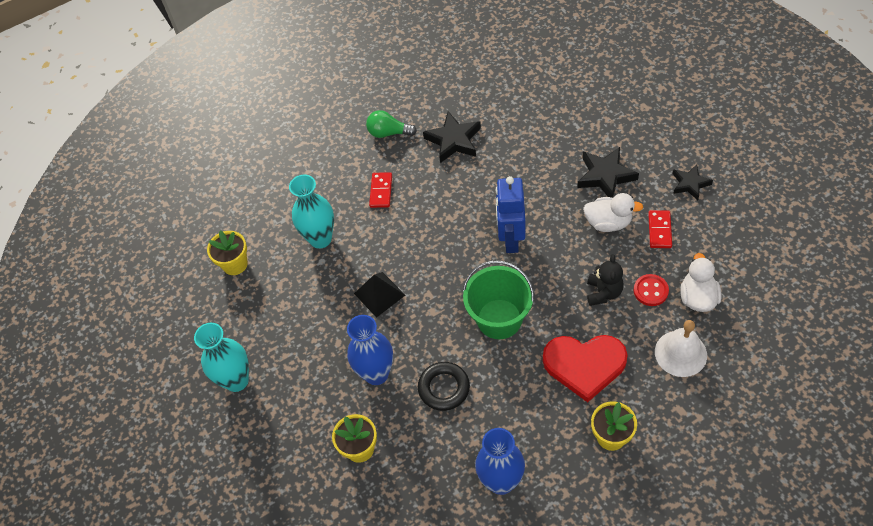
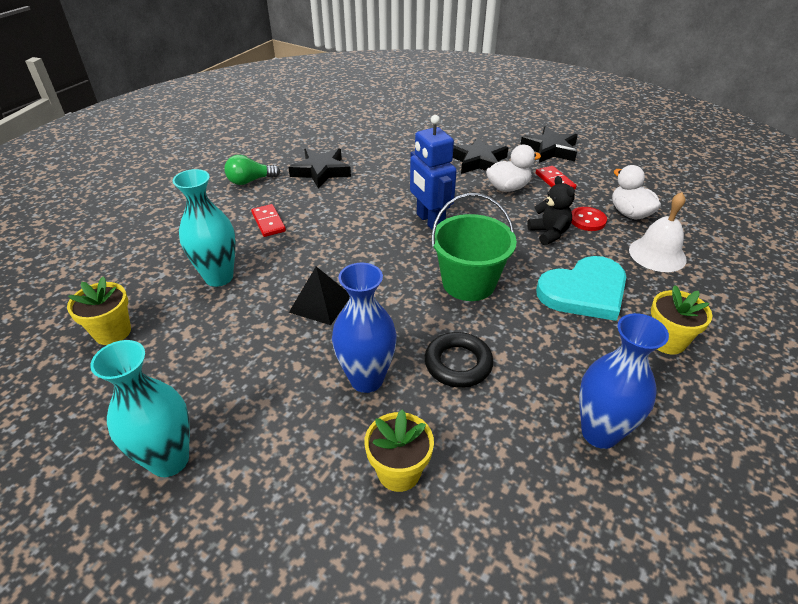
camera: 35 degrees left, 15 degrees down
red heart [543,335,628,402] -> turquoise heart [536,256,626,321]
black star [673,164,713,200] -> black star [520,126,578,163], size x1.54

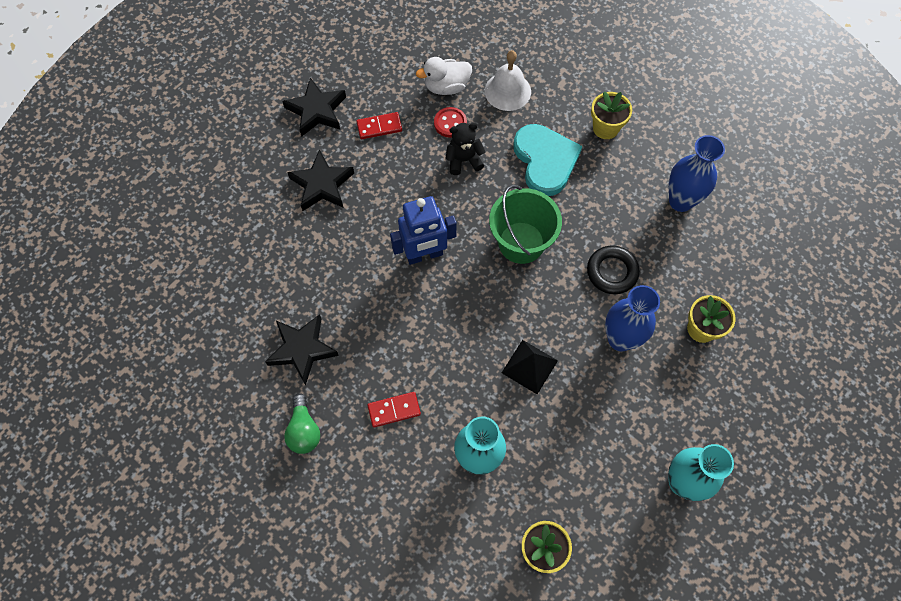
camera: 80 degrees left, 25 degrees up
white duck [486,145,541,192] -> none

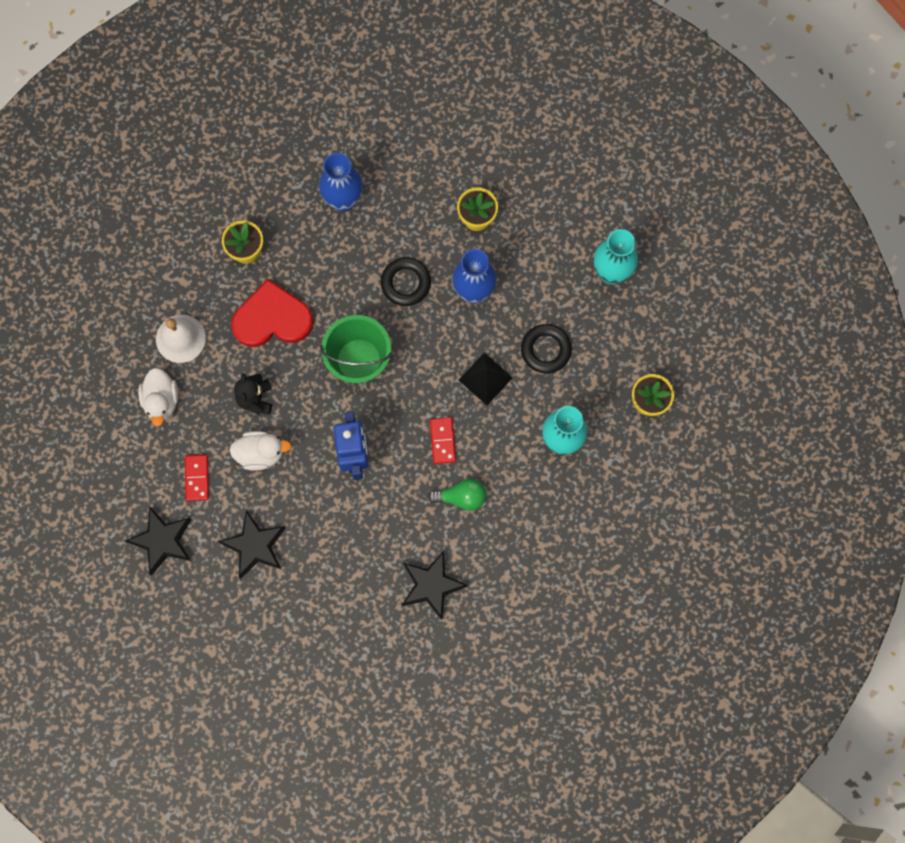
camera: 80 degrees left, 10 degrees up
green light bulb [284,393,320,454] -> green light bulb moved to [428,479,486,511]
red domino [367,392,421,428] -> red domino moved to [430,417,456,464]
red button [434,107,467,138] -> none
turquoise heart [513,124,582,196] -> red heart [231,279,313,347]
none -> white duck [230,431,291,471]
none -> black ring [521,324,572,373]

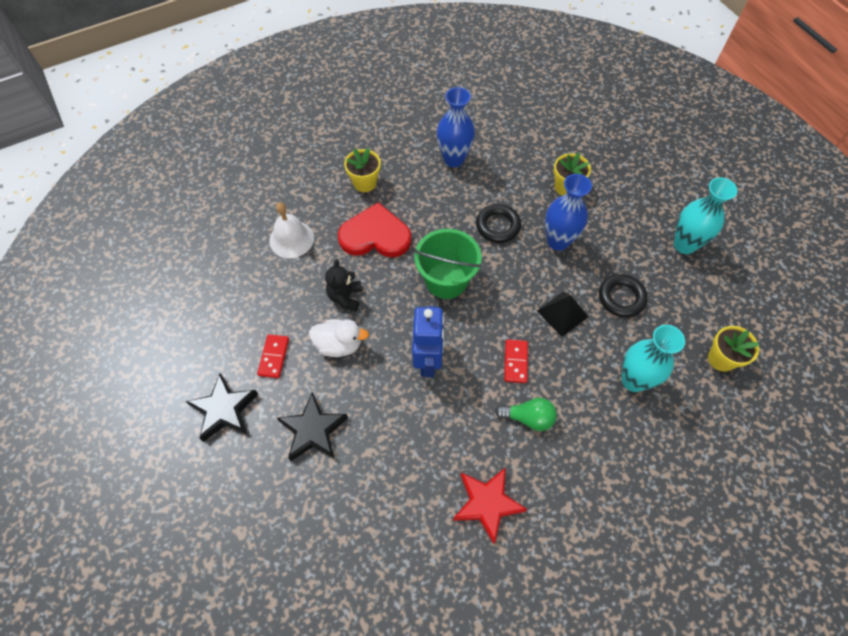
camera: 10 degrees right, 15 degrees down
white duck [138,368,178,427] -> none
black star [402,551,468,620] -> red star [453,467,528,544]

